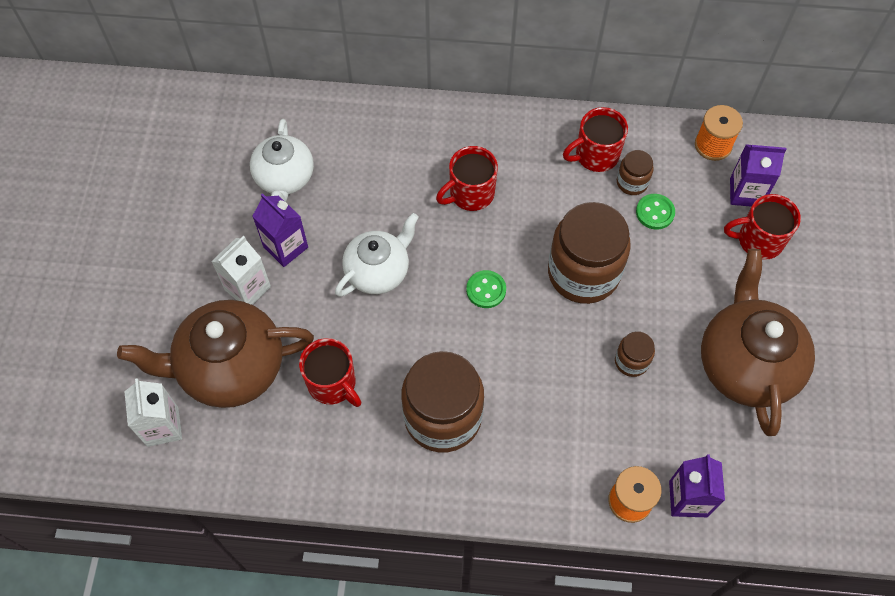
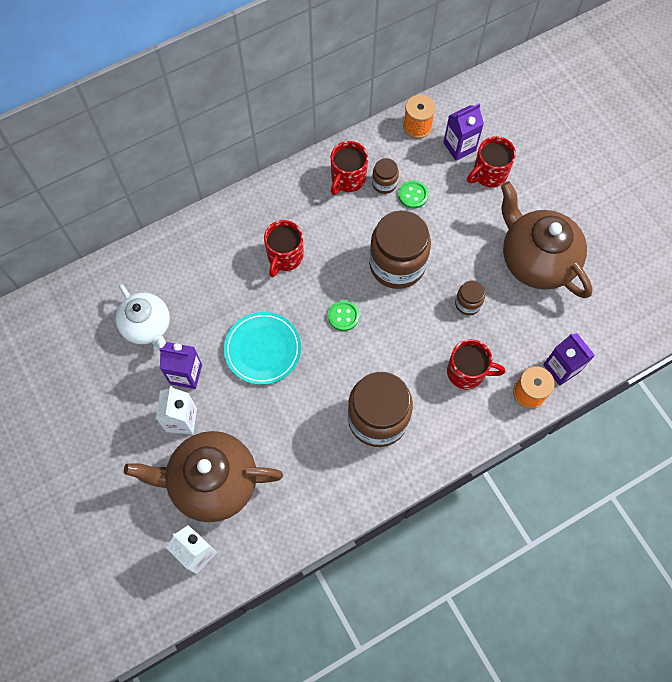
camera: 35 degrees left, 5 degrees up
brown teapot [117,300,314,408] -> brown teapot turned 45 degrees clockwise [124,431,283,522]
red mug [299,338,361,407] -> red mug moved to [447,339,505,390]
white teapot [335,213,419,297] -> turquoise plate [224,312,301,385]

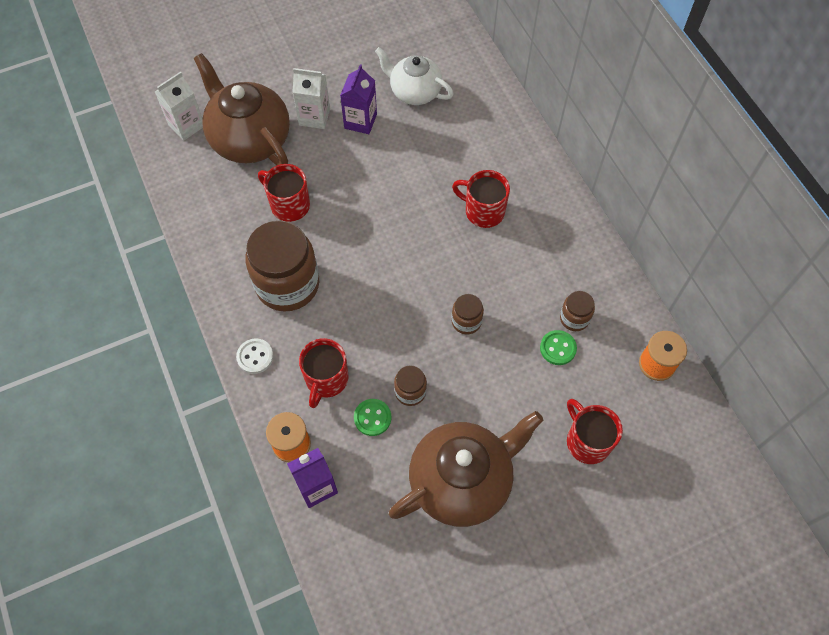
camera: 95 degrees right, 5 degrees down
white teapot [116,284,170,349] -> white teapot turned 60 degrees clockwise [375,47,454,105]
brown teapot [124,431,283,522] -> brown teapot turned 45 degrees counterclockwise [194,53,290,165]
turquoise plate [224,312,301,385] -> none
green button [328,300,360,331] -> green button moved to [354,399,391,436]
red mug [331,141,368,195] -> red mug moved to [258,164,310,222]
brown jar [369,210,431,289] -> brown jar [452,294,484,334], size x0.46
purple carton [443,104,484,161] -> none
none -> white button [236,339,274,374]

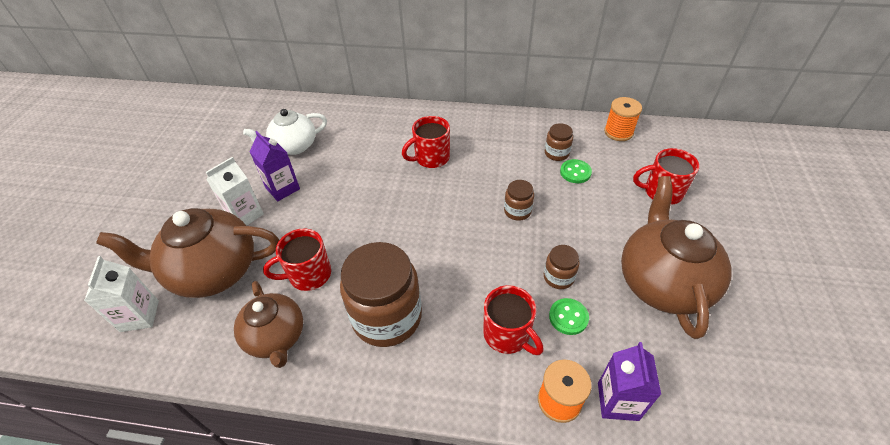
camera: 55 degrees left, 15 degrees down
white button [236,339,274,374] -> none
none -> brown teapot [234,281,303,368]

